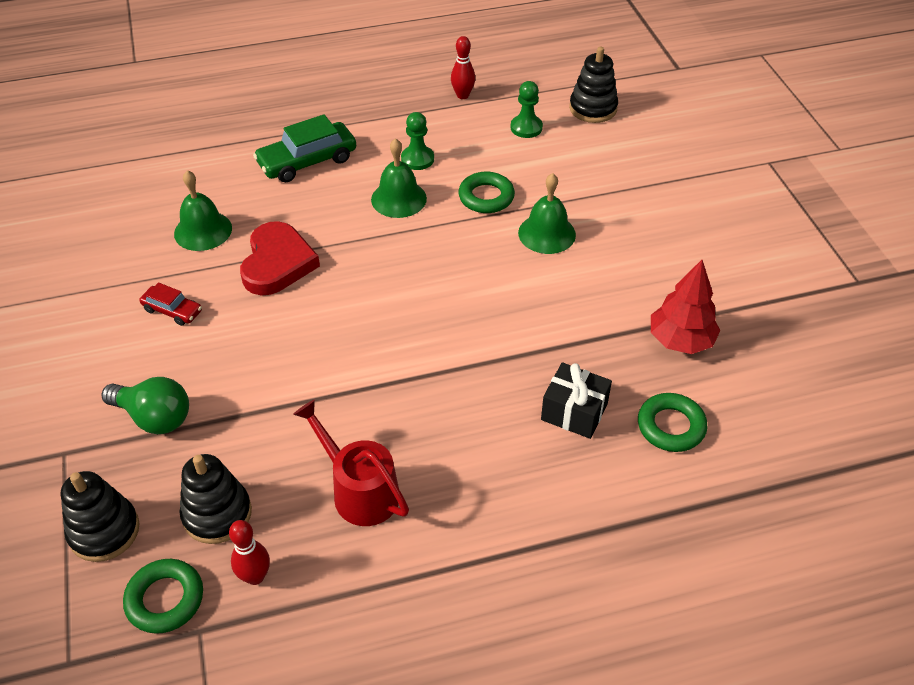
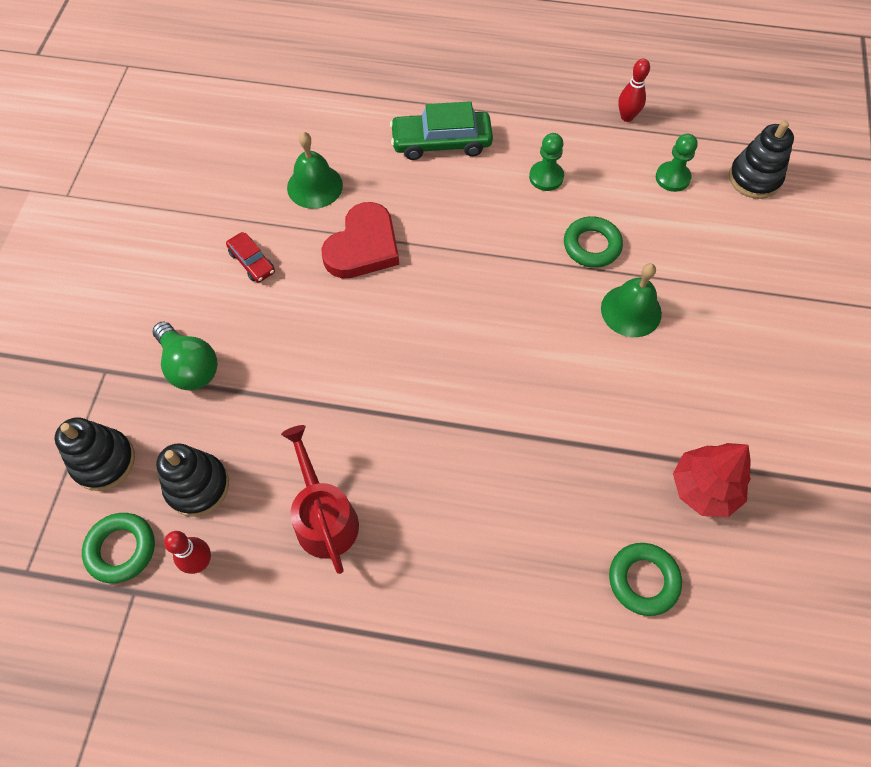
camera: 25 degrees right, 15 degrees up
green bell [371,138,427,218] -> none
black gift [541,362,612,439] -> none

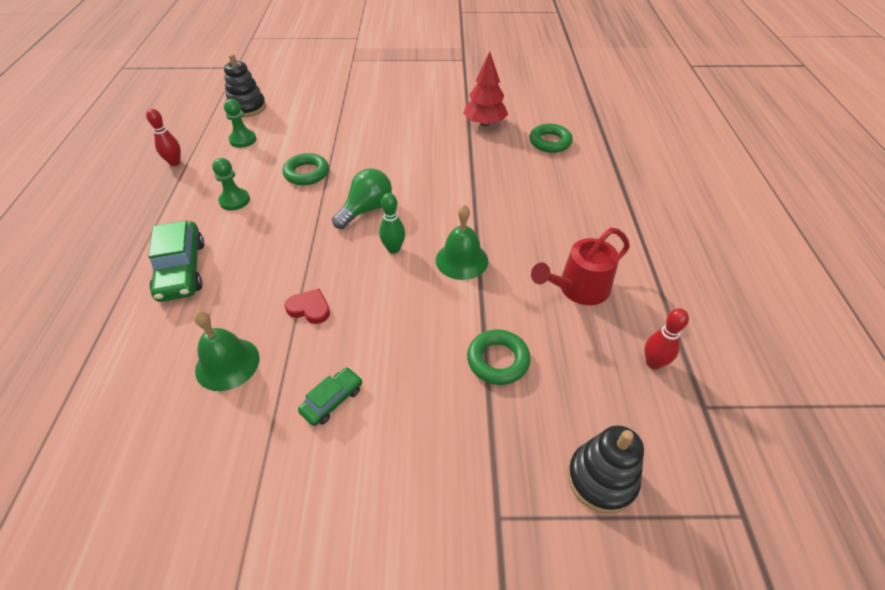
camera: 100 degrees left, 15 degrees down
green ring [82,513,155,583] -> green ring moved to [467,330,530,385]
green light bulb [153,322,218,390] -> green light bulb moved to [332,168,392,229]
black stacking toy [156,443,229,517] -> none
red car [226,232,275,283] -> green car [298,367,362,426]
red heart [322,202,399,278] -> red heart [285,289,330,324], size x0.53
green bell [601,263,662,337] -> green bell moved to [436,205,488,280]
none -> green bowling pin [379,193,405,254]

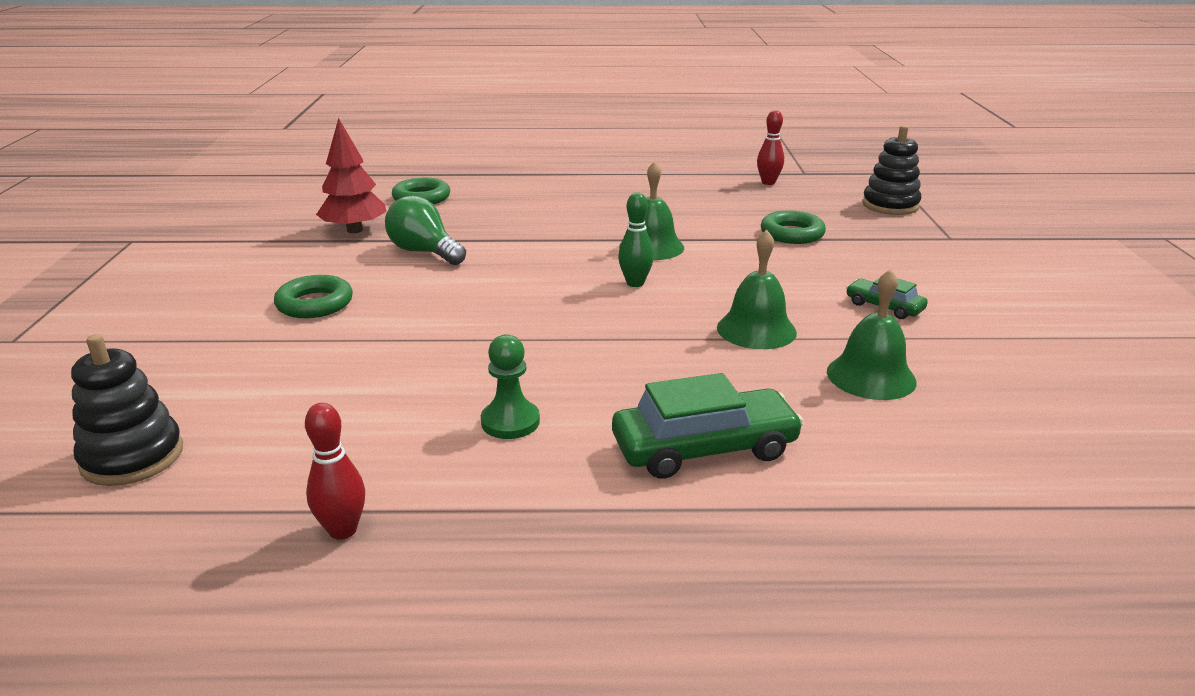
camera: 90 degrees left, 20 degrees down
green pawn [224,99,256,148] -> none
green ring [283,153,329,185] -> green ring moved to [274,275,353,318]
red heart [285,289,330,324] -> green bell [717,230,797,349]
green light bulb [332,168,392,229] -> green light bulb moved to [385,196,466,265]
red watering can [531,228,630,305] -> none

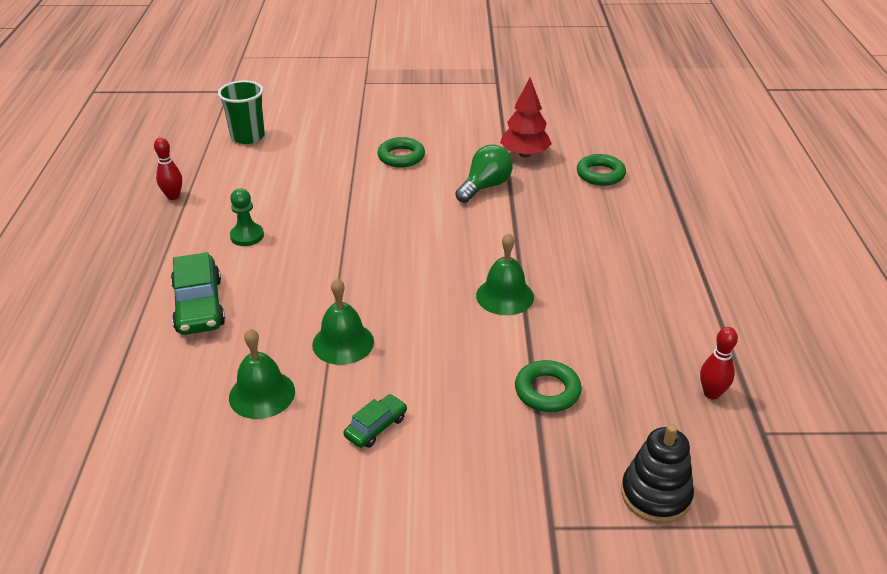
camera: 90 degrees right, 10 degrees up
black stacking toy [71,334,183,486] -> green cup [218,80,265,144]
green bowling pin [618,192,654,287] -> none

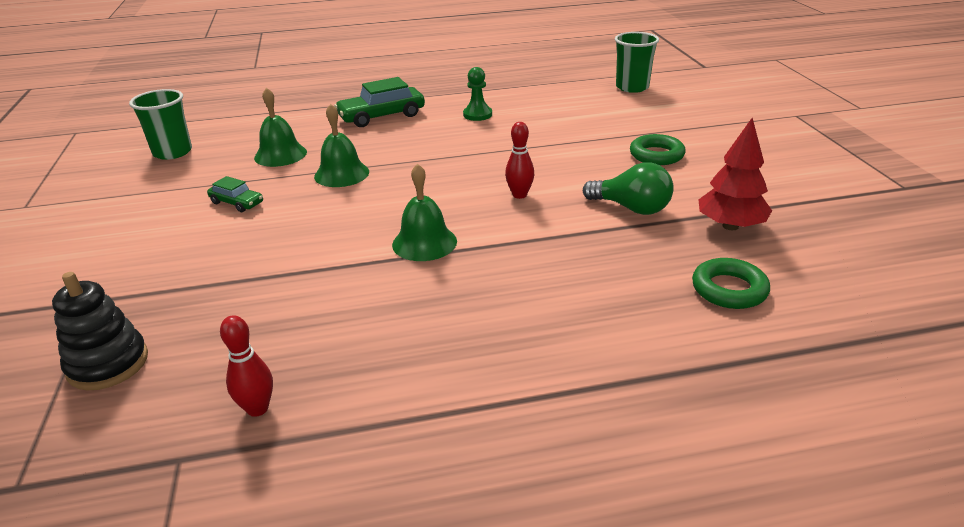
camera: 80 degrees right, 5 degrees down
red bowling pin [154,137,182,200] -> red bowling pin moved to [505,122,534,199]
green ring [515,360,582,412] -> none
none -> green cup [129,89,192,160]

